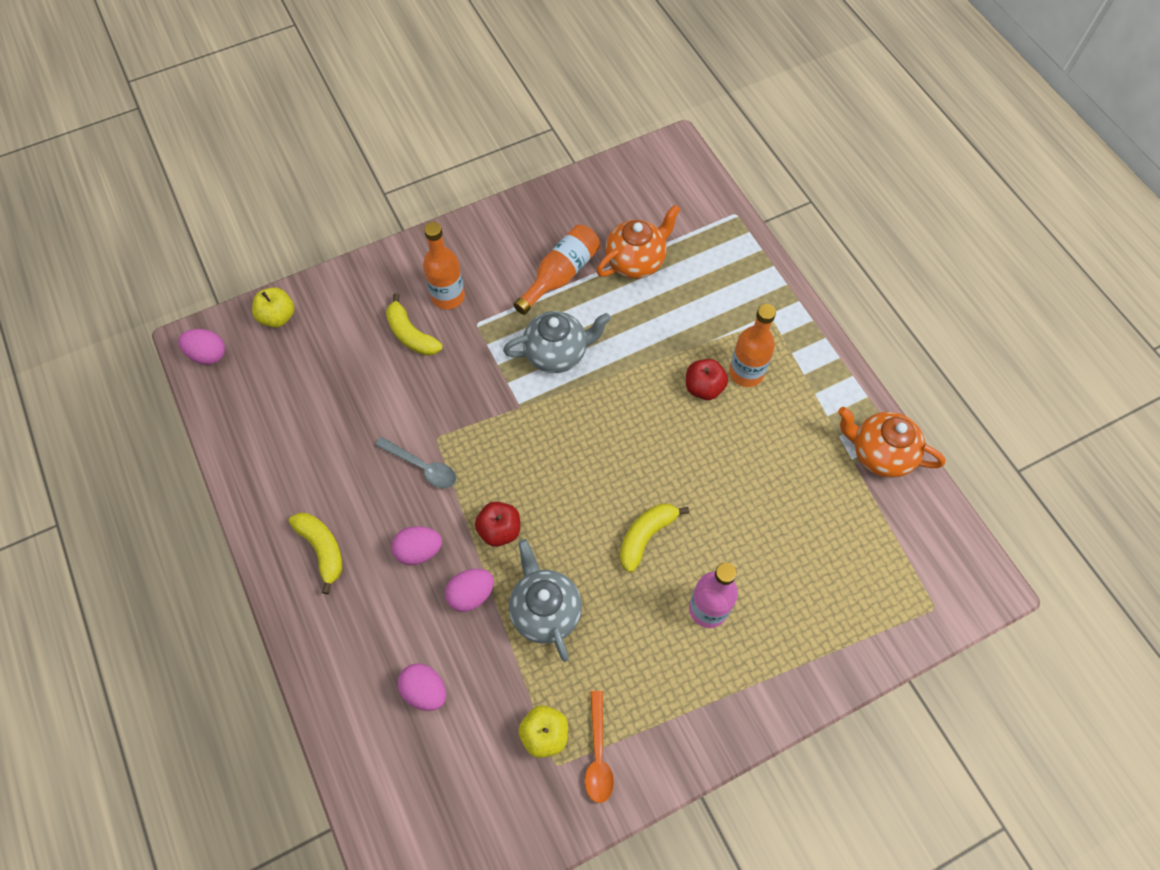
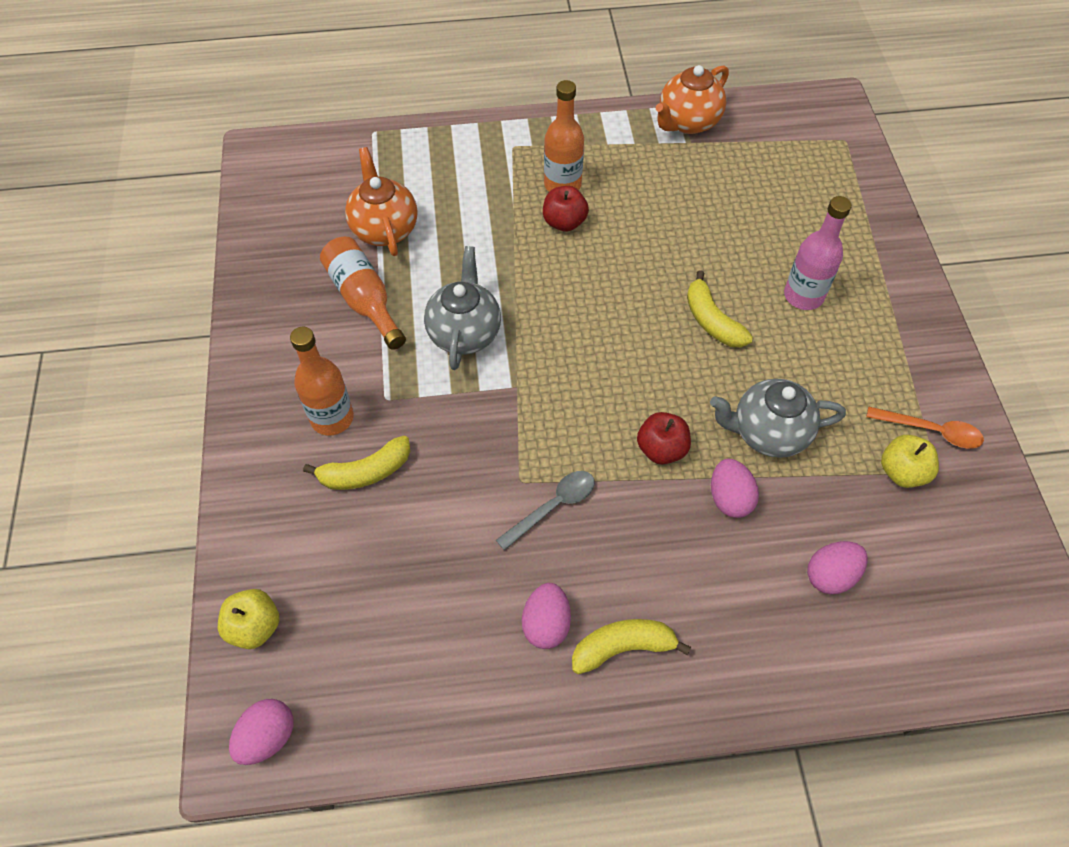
camera: 70 degrees left, 5 degrees down
pink egg [391,526,442,565] -> pink egg moved to [522,583,571,649]

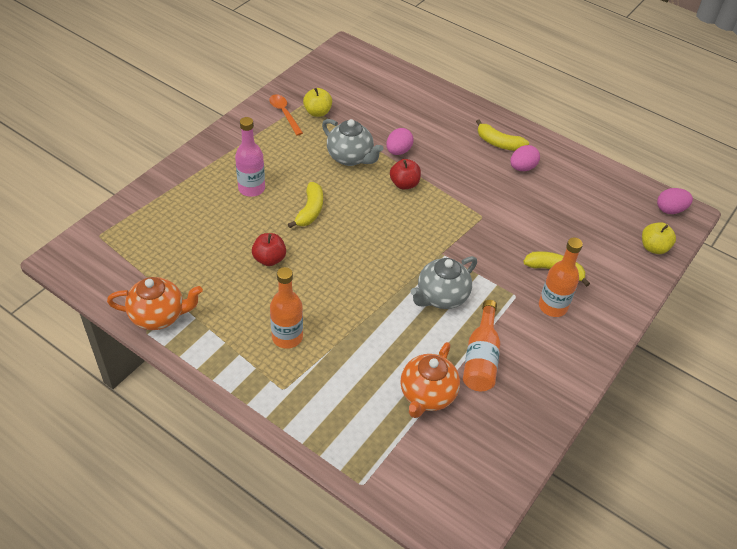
camera: 140 degrees left, 10 degrees down
grey spoon [496,471,595,551] -> none
red apple [543,186,589,232] -> red apple moved to [252,233,286,266]
pink egg [807,541,868,594] -> none

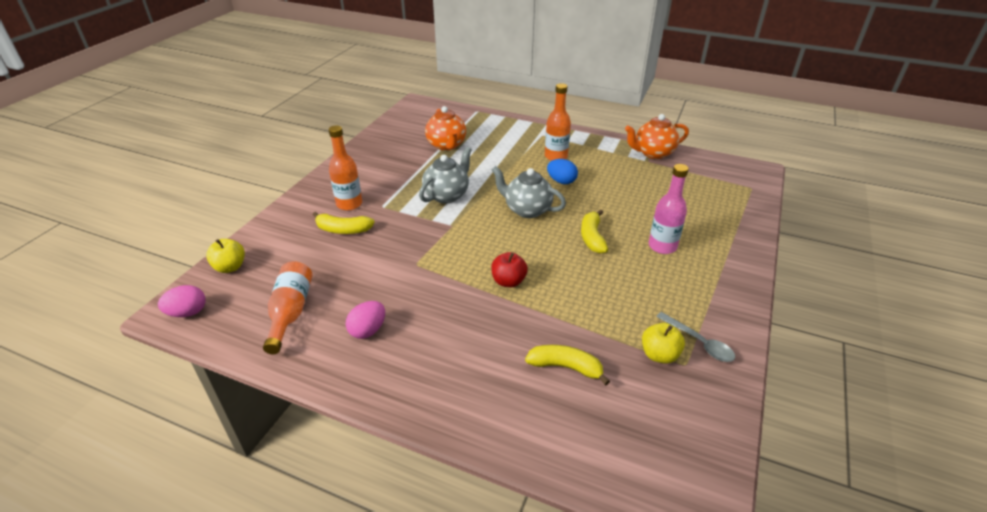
camera: 170 degrees right, 10 degrees down
red apple [252,233,286,266] -> none
orange spoon [269,94,303,136] -> grey spoon [656,312,735,362]
grey teapot [322,119,384,166] -> grey teapot moved to [492,166,566,218]
pink egg [386,128,414,155] -> none
orange teapot [401,342,460,418] -> orange teapot turned 150 degrees clockwise [425,106,466,151]
orange bottle [463,300,500,391] -> orange bottle moved to [263,261,312,354]
yellow banana [476,119,529,151] -> yellow banana moved to [525,345,610,385]
none -> blue egg [547,159,578,184]

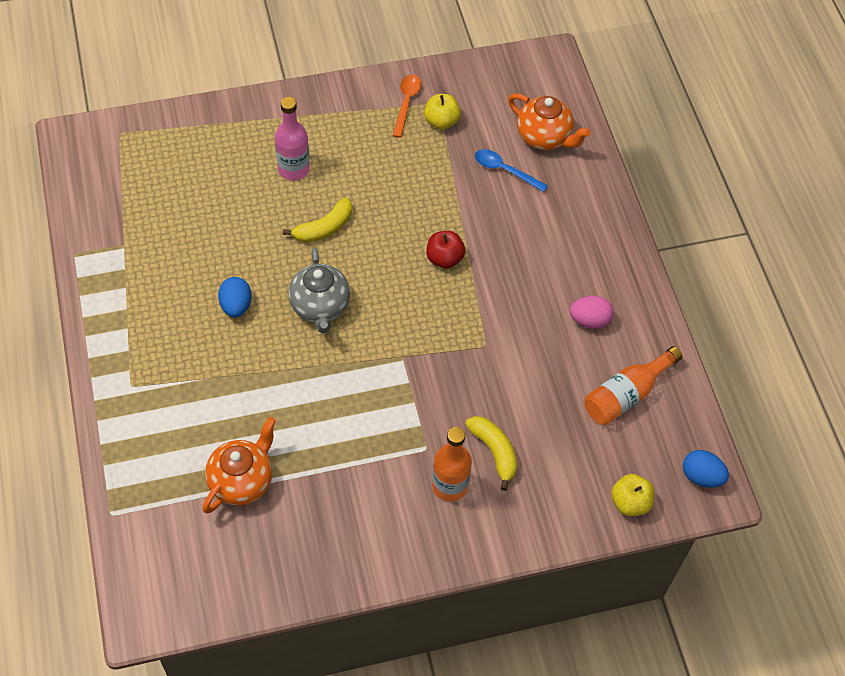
camera: 130 degrees left, 20 degrees up
pink egg [158,285,206,317] -> blue egg [683,450,729,488]
grey teapot [419,147,472,203] -> none
yellow banana [525,345,610,385] -> blue spoon [475,149,548,192]
orange bottle [545,83,571,161] -> none
orange teapot [625,114,689,159] -> orange teapot moved to [508,93,591,150]
grey spoon [656,312,735,362] -> orange spoon [392,74,421,138]

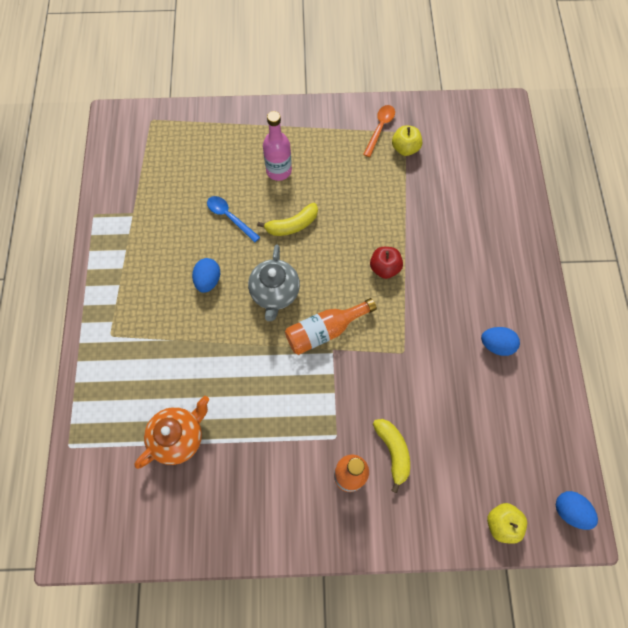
camera: 15 degrees right, 10 degrees up
blue spoon [475,149,548,192] -> blue spoon moved to [207,196,260,242]
orange teapot [508,93,591,150] -> none
pink egg [570,296,614,329] -> blue egg [481,327,520,356]
orange bottle [585,346,682,425] -> orange bottle moved to [285,298,377,355]

